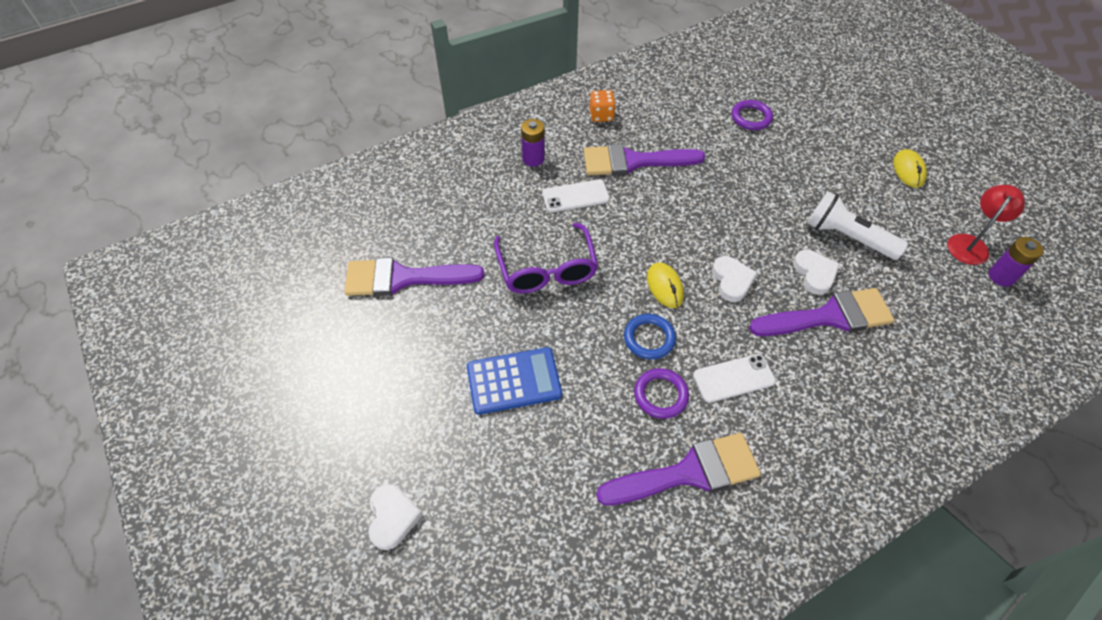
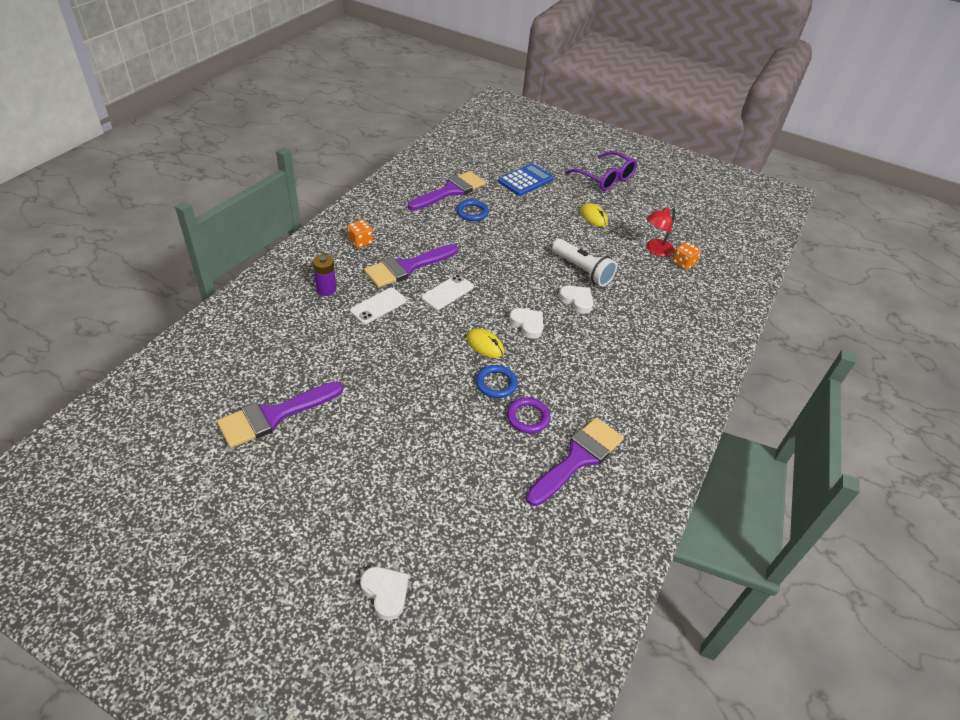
camera: 35 degrees left, 10 degrees down
blue calculator [467,347,562,415] -> blue calculator moved to [498,163,554,196]
purple glasses [494,223,598,294] -> purple glasses moved to [565,151,637,191]
white phone [693,354,776,403] -> white phone moved to [421,275,474,310]
purple ring [732,100,773,130] -> blue ring [456,200,489,221]
purple brush [749,288,894,336] -> purple brush moved to [408,171,486,210]
white flashlight [807,191,908,260] -> white flashlight turned 135 degrees counterclockwise [552,239,617,287]
red lamp [947,185,1025,265] -> red lamp turned 135 degrees counterclockwise [646,207,675,257]
purple battery [989,237,1044,287] -> orange dice [672,242,701,270]

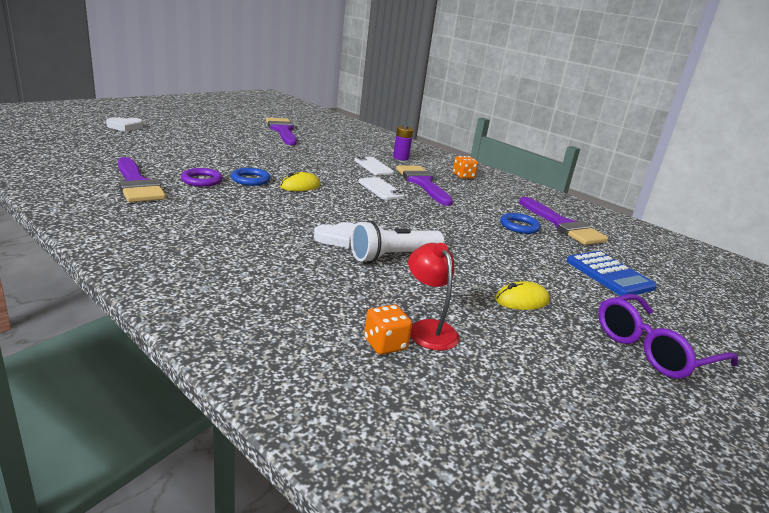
camera: 105 degrees right, 20 degrees down
white heart [509,308,543,339] -> none

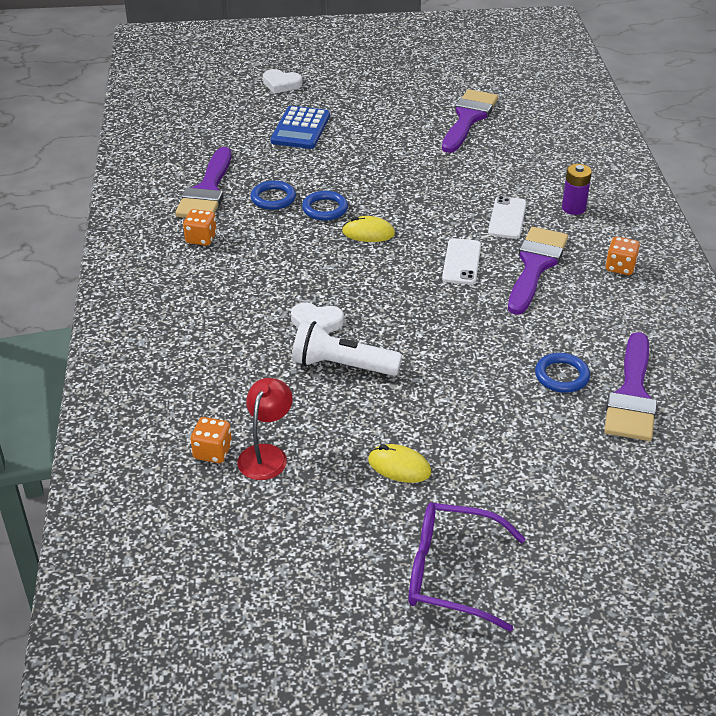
camera: 45 degrees right, 15 degrees up
purple ring [181,168,223,187] -> blue ring [250,180,296,210]
blue calculator [566,251,657,296] -> blue calculator moved to [271,106,330,149]
none -> orange dice [183,209,217,246]

